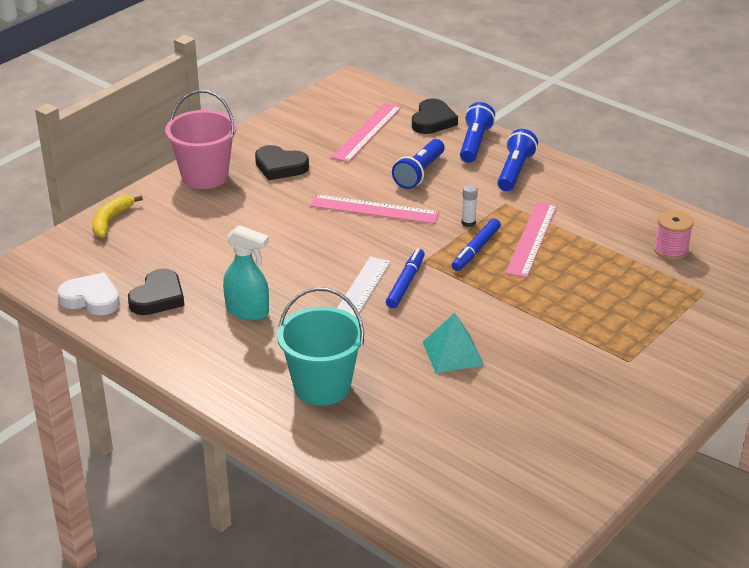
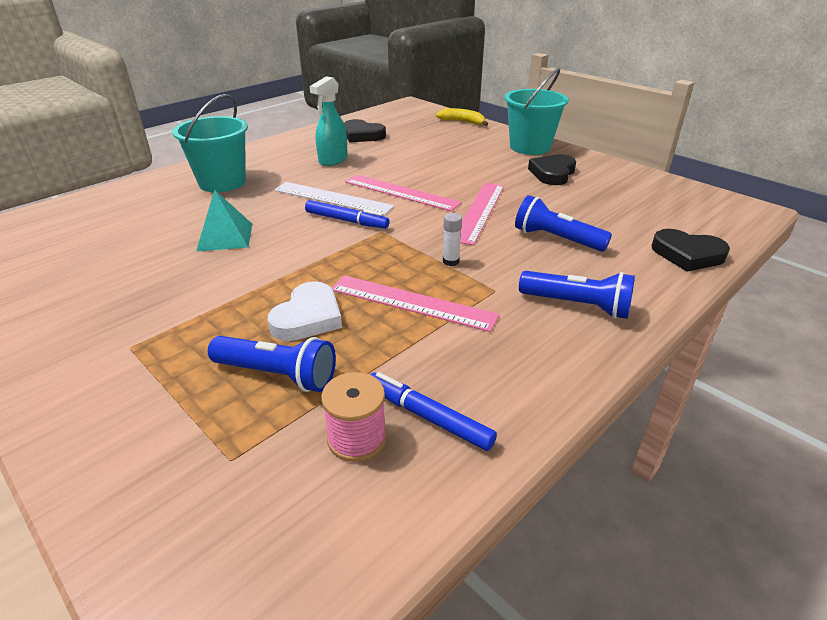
camera: 95 degrees right, 0 degrees up
white heart [57,272,120,315] -> white heart moved to [268,281,342,341]
pink bucket [165,90,237,189] -> turquoise bucket [505,68,569,155]
pink ruler [331,103,401,162] -> pink ruler moved to [345,174,462,211]
blue marker [452,218,501,271] -> blue marker moved to [370,372,497,451]
blue flashlight [460,102,495,163] -> blue flashlight moved to [208,336,336,392]

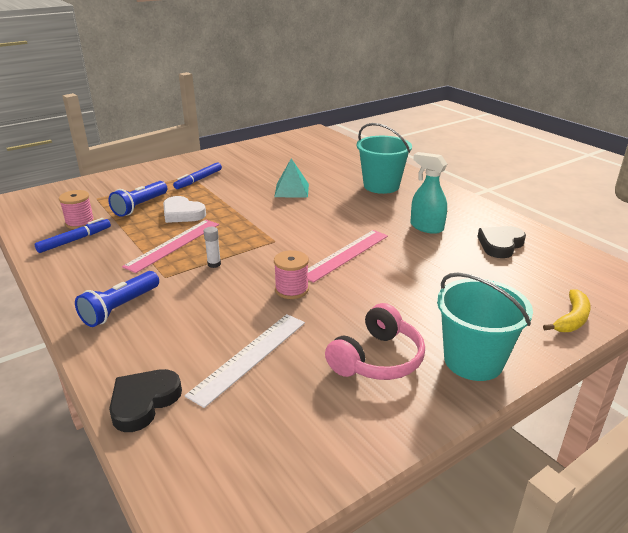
camera: 100 degrees right, 5 degrees down
white ruler [274,182,395,215] -> white ruler moved to [185,314,305,408]
blue marker [305,200,390,229] -> blue marker moved to [173,162,222,189]
pink ruler [460,183,504,245] -> pink spool [274,250,309,299]
blue flashlight [515,195,612,252] -> none
black heart [528,154,576,185] -> pink headphones [325,303,425,380]

